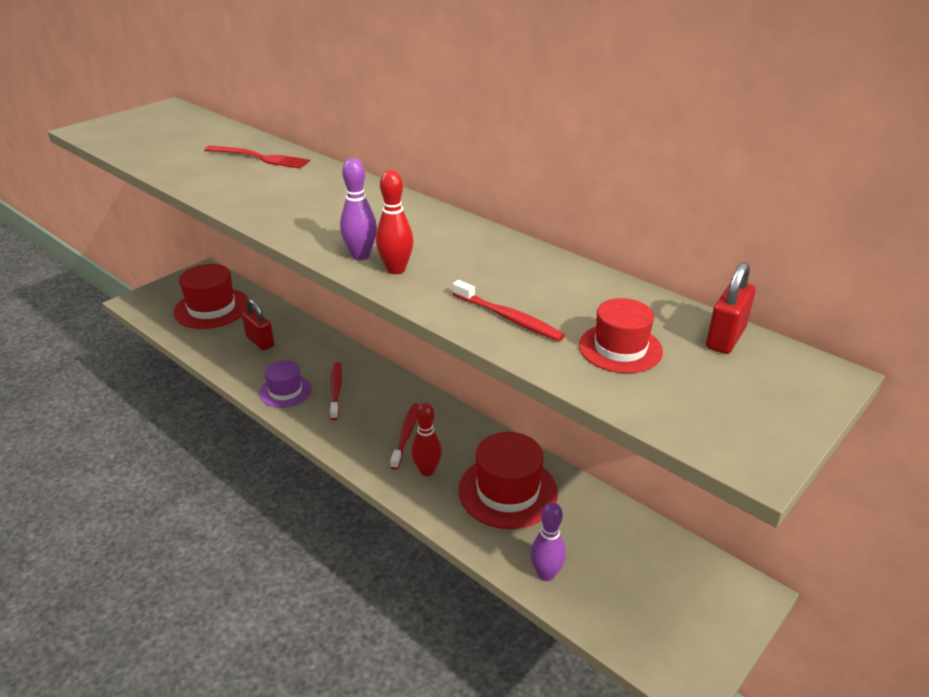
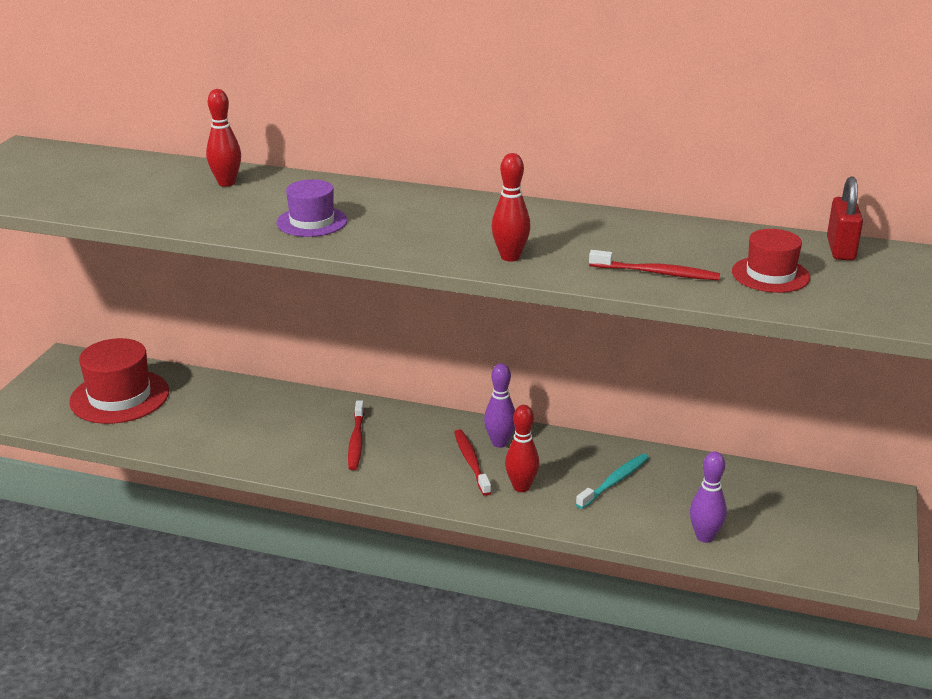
camera: 25 degrees left, 5 degrees down
red fork [205,145,310,169] -> red bowling pin [206,89,241,187]
red padlock [242,299,274,351] -> none
purple hat [259,360,312,408] -> purple hat moved to [277,179,347,237]
red toothbrush [330,362,342,420] -> red toothbrush turned 150 degrees counterclockwise [348,400,365,470]
purple bowling pin [340,158,377,260] -> purple bowling pin moved to [484,363,515,448]
red hat [458,432,558,529] -> turquoise toothbrush [576,454,649,509]

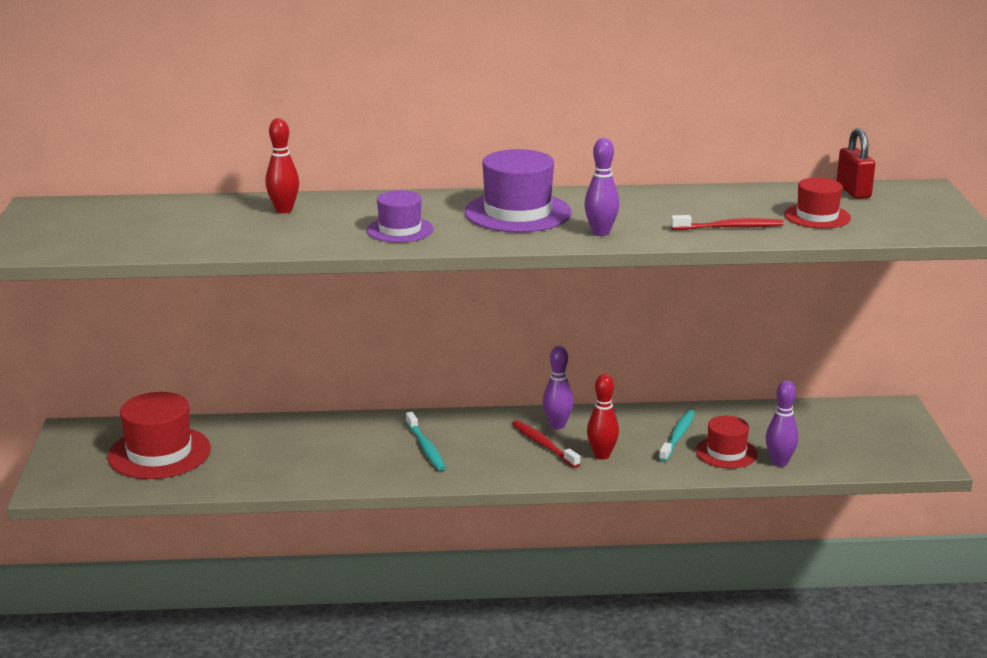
camera: 20 degrees left, 5 degrees down
red toothbrush [348,400,365,470] -> turquoise toothbrush [406,412,446,471]
red bowling pin [491,153,531,262] -> purple bowling pin [584,138,619,236]
none -> purple hat [464,149,571,232]
none -> red hat [696,416,758,468]

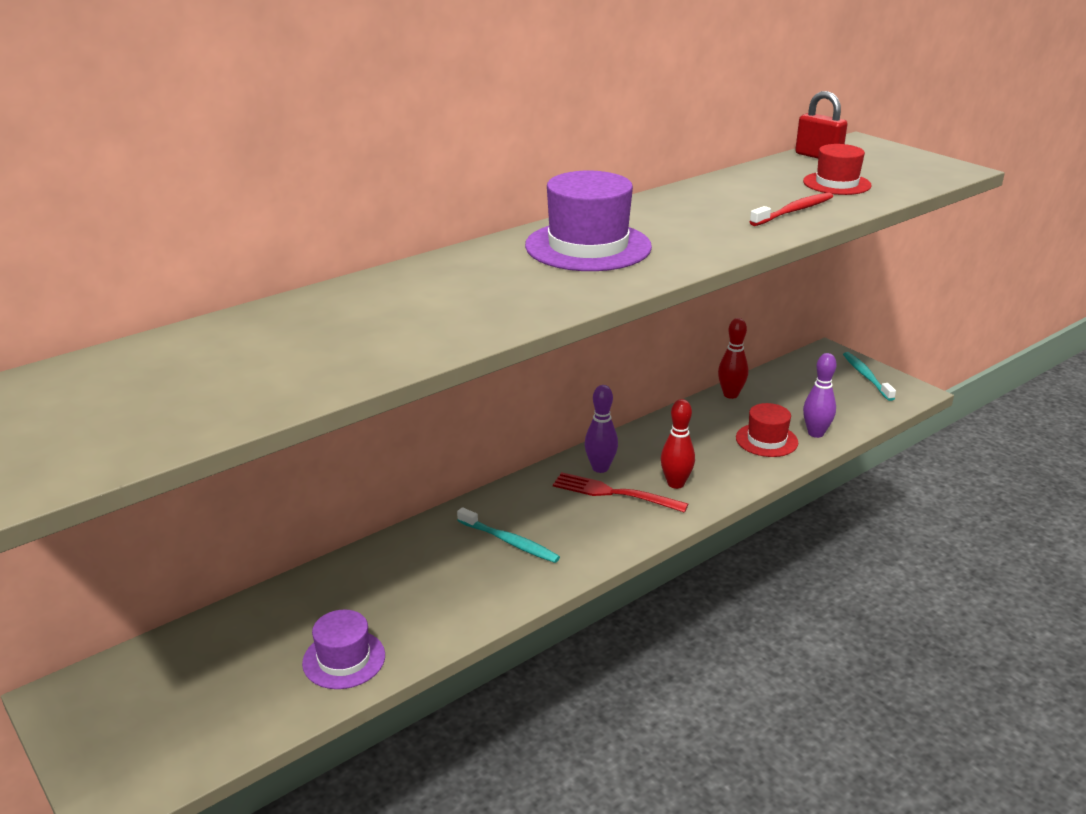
camera: 35 degrees left, 5 degrees up
red hat [107,392,211,479] -> none
red bowling pin [265,118,299,213] -> red bowling pin moved to [718,318,748,399]
purple hat [367,190,434,243] -> purple hat moved to [302,609,385,689]
red toothbrush [512,420,580,468] -> red fork [553,472,688,513]
purple bowling pin [584,138,619,236] -> none
turquoise toothbrush [659,410,695,462] -> turquoise toothbrush moved to [843,352,896,401]

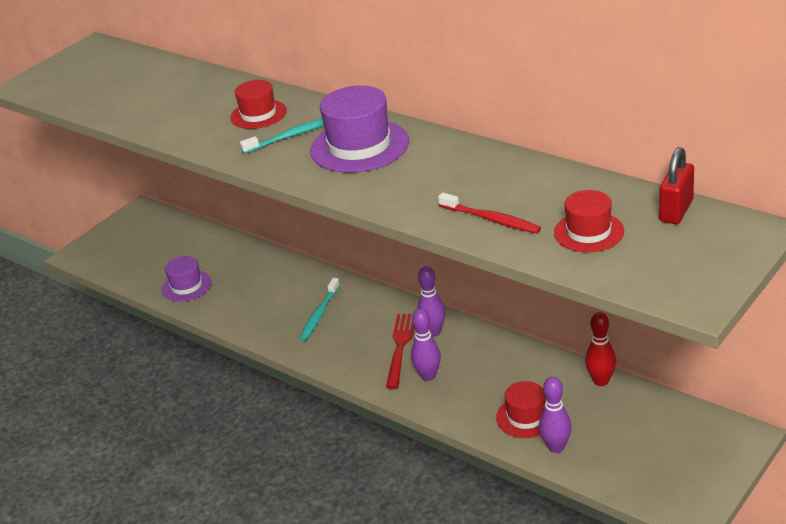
camera: 80 degrees right, 5 degrees up
red bowling pin [661,399,695,489] -> purple bowling pin [411,309,441,381]
turquoise toothbrush [843,352,896,401] -> turquoise toothbrush moved to [240,119,324,154]
none -> red hat [230,80,287,129]

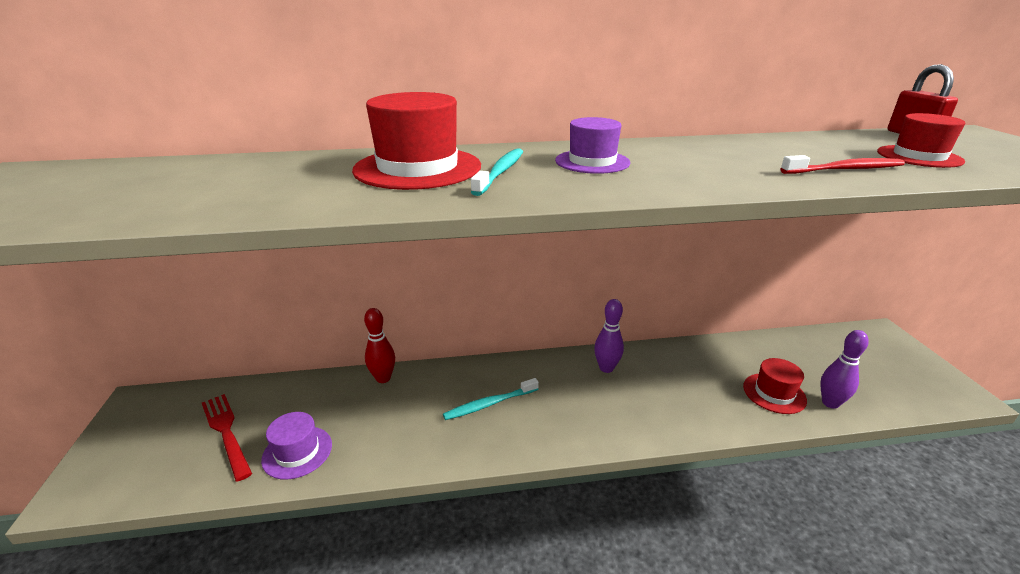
camera: 50 degrees left, 5 degrees down
red hat [230,80,287,129] -> red hat [352,92,481,190], size x1.65
turquoise toothbrush [300,278,340,341] -> turquoise toothbrush turned 90 degrees clockwise [443,378,539,420]
purple hat [310,85,409,173] -> purple hat [555,117,631,174], size x0.61
red fork [386,314,414,389] -> red fork moved to [202,394,252,482]
purple bowling pin [411,309,441,381] -> none
red bowling pin [585,312,616,386] -> red bowling pin moved to [364,308,395,383]

